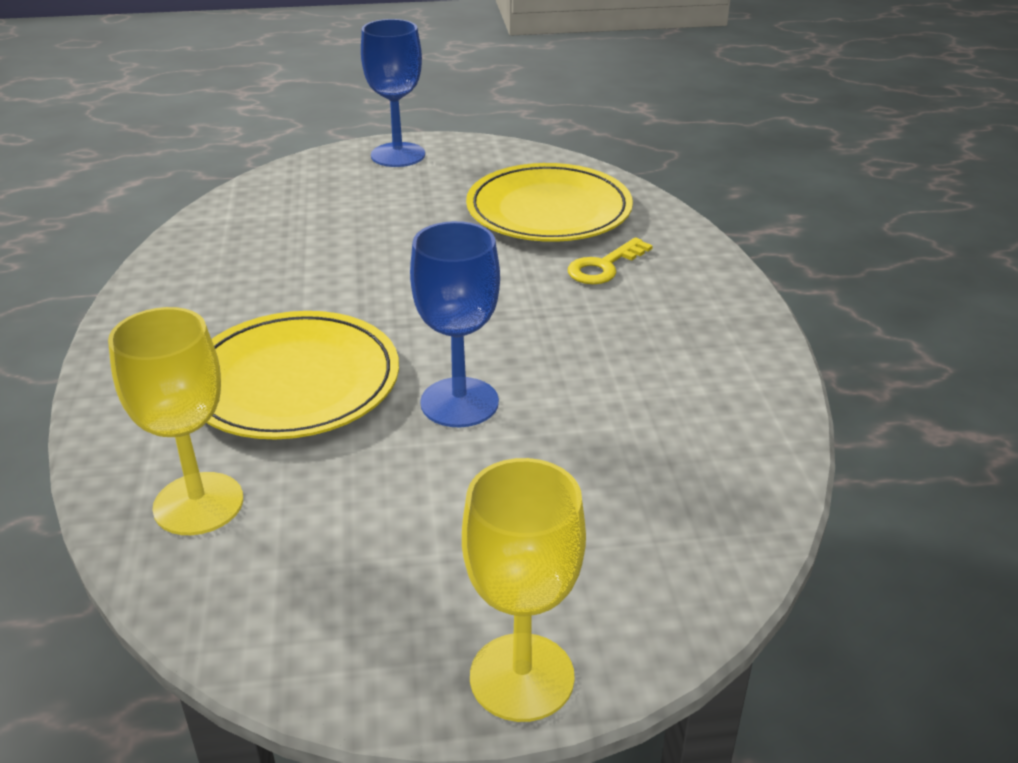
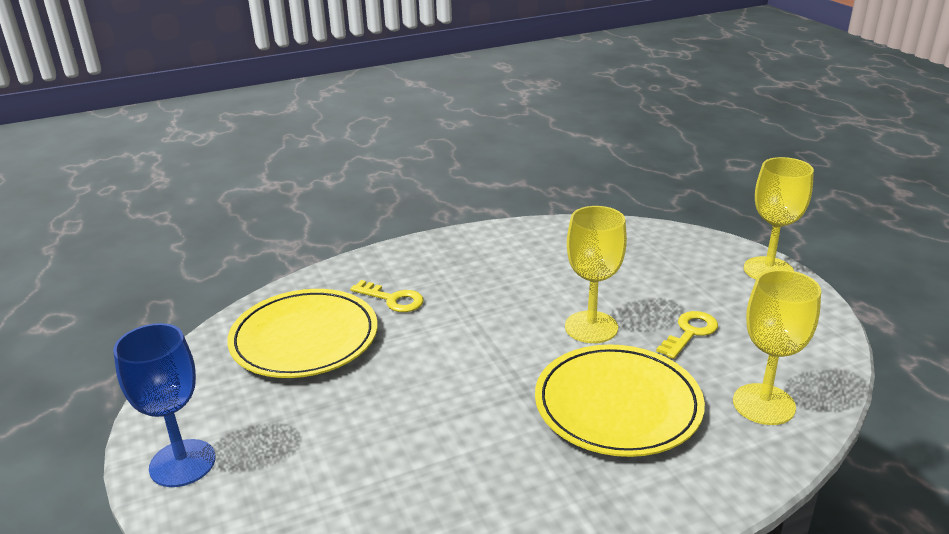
camera: 105 degrees left, 5 degrees down
blue goblet [410,221,500,427] -> yellow goblet [565,206,627,343]
none -> yellow key [656,311,718,359]

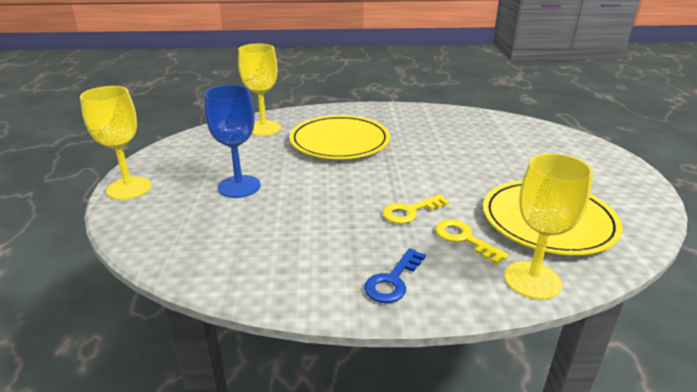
camera: 160 degrees left, 0 degrees up
blue goblet [113,323,215,487] -> blue goblet moved to [204,85,261,198]
yellow goblet [565,206,627,343] -> yellow goblet moved to [504,153,593,300]
yellow key [656,311,718,359] -> yellow key moved to [382,194,450,224]
none -> blue key [364,248,426,303]

